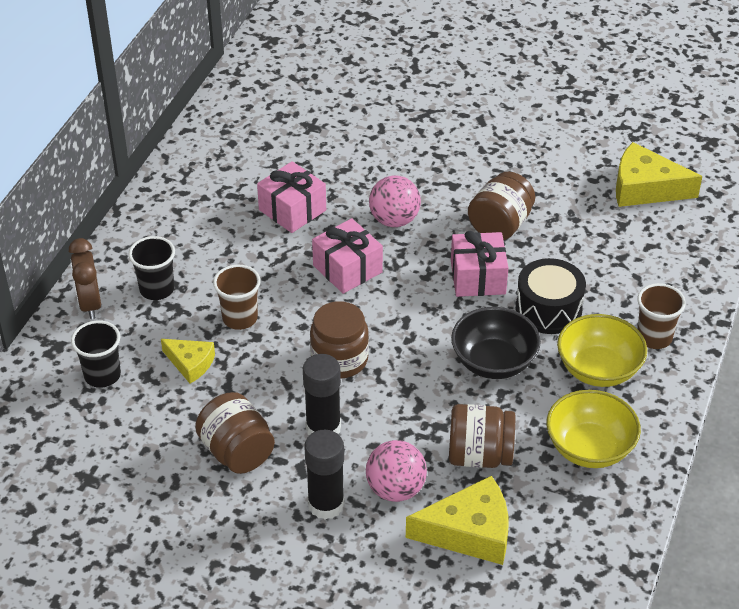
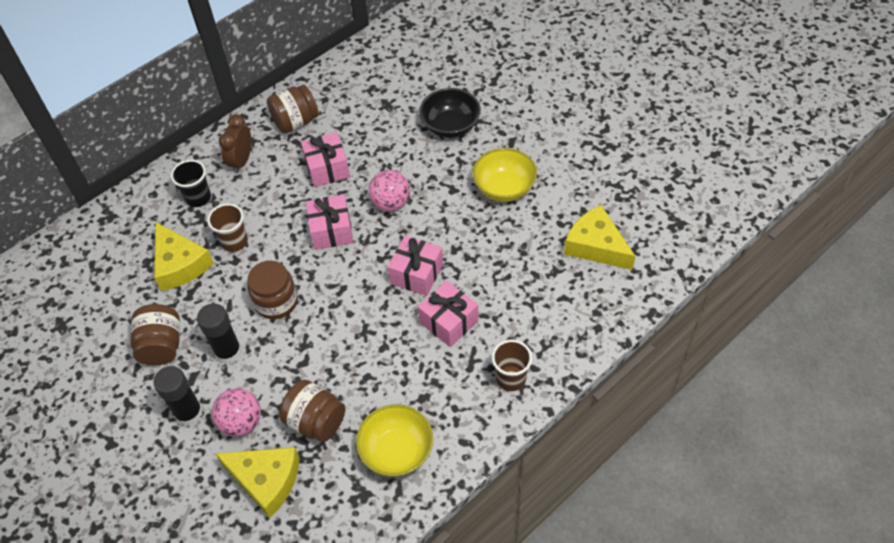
camera: 30 degrees right, 10 degrees up
brown clock [69,238,101,319] -> brown clock moved to [219,114,251,173]
black cup [71,321,121,388] -> none
yellow cheese [161,339,215,383] -> yellow cheese [154,222,214,291], size x1.70
black bowl [451,307,541,379] -> black bowl moved to [419,88,481,138]
brown jar [468,172,535,240] -> brown jar moved to [267,84,319,133]
black drum [516,258,586,334] -> pink gift [418,280,479,347]
yellow bowl [557,314,647,387] -> yellow bowl moved to [472,148,537,202]

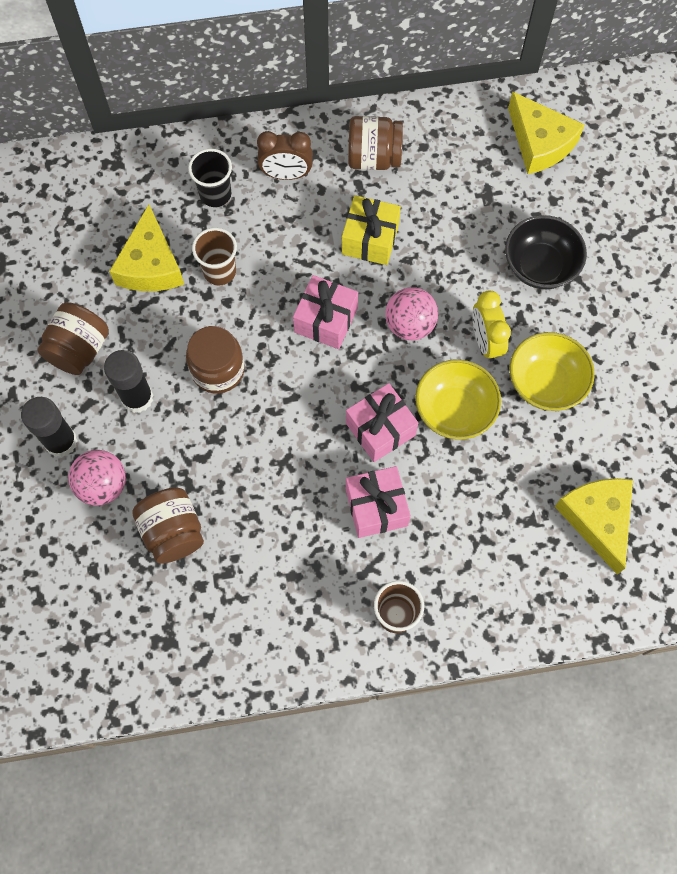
camera: 30 degrees right, 15 degrees up
yellow cheese [215,447,300,518] -> yellow cheese moved to [508,91,585,174]
brown clock [219,114,251,173] -> brown clock turned 135 degrees counterclockwise [257,131,313,180]
pink gift [301,132,350,187] -> yellow gift [342,195,401,265]
yellow bowl [356,404,433,477] -> yellow bowl moved to [415,359,501,440]
none -> yellow clock [473,290,511,362]

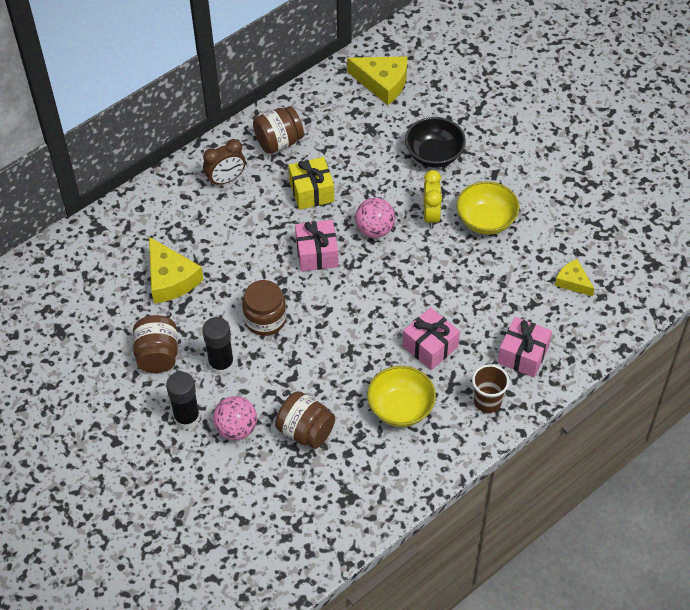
camera: 30 degrees left, 15 degrees down
black cup [188,149,232,207] -> none
brown cup [192,228,237,285] -> none
pink gift [346,383,418,462] -> pink gift moved to [498,317,552,377]
yellow bowl [415,359,501,440] -> yellow bowl moved to [367,366,436,427]
yellow clock [473,290,511,362] -> yellow clock turned 135 degrees counterclockwise [423,170,442,229]
yellow cheese [555,478,633,575] -> yellow cheese [555,259,594,296], size x0.59

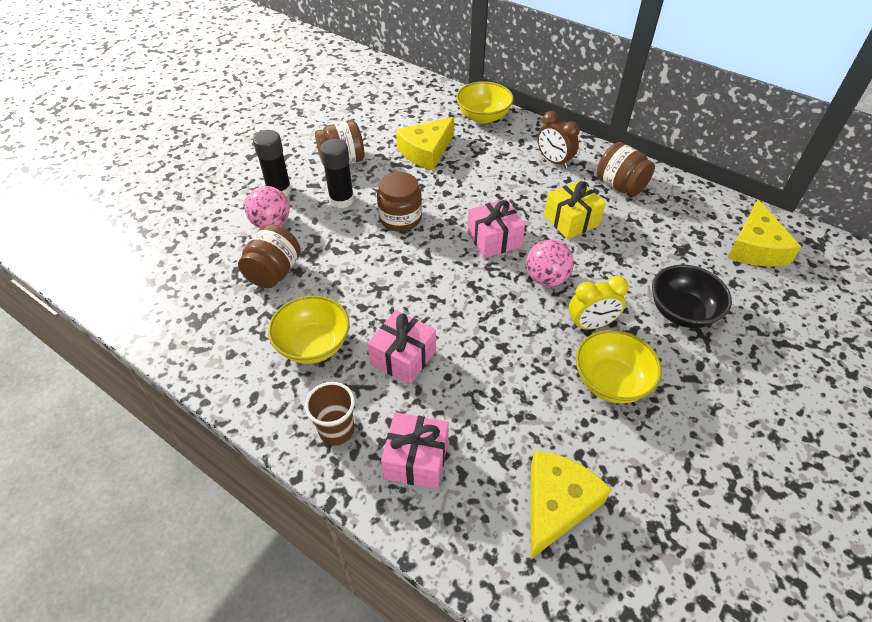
camera: 75 degrees right, 5 degrees down
yellow cheese [555,259,594,296] -> yellow cheese [531,450,612,559], size x1.70
none -> yellow bowl [456,81,514,124]

